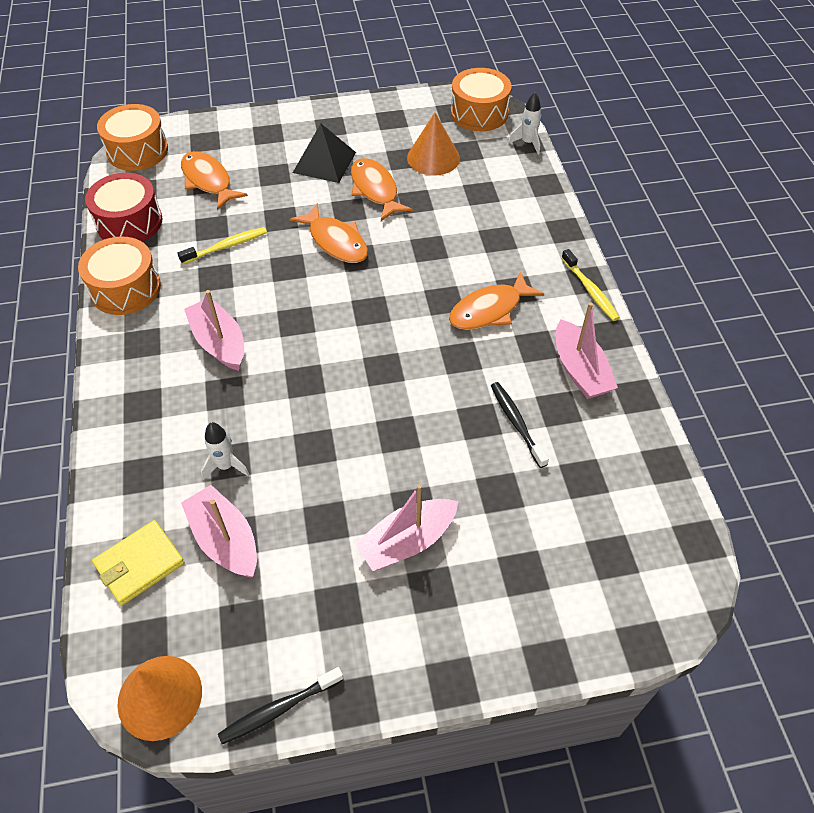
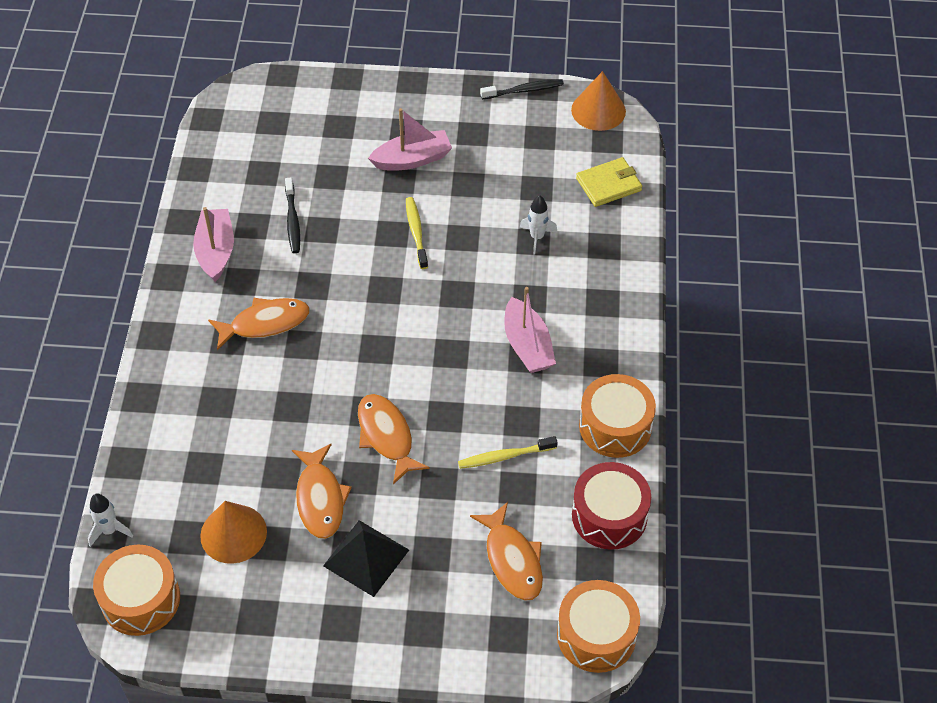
camera: 165 degrees left, 0 degrees up
pink boat [181,485,257,577] -> none
yellow toothbrush [561,249,620,321] -> yellow toothbrush moved to [406,197,428,269]

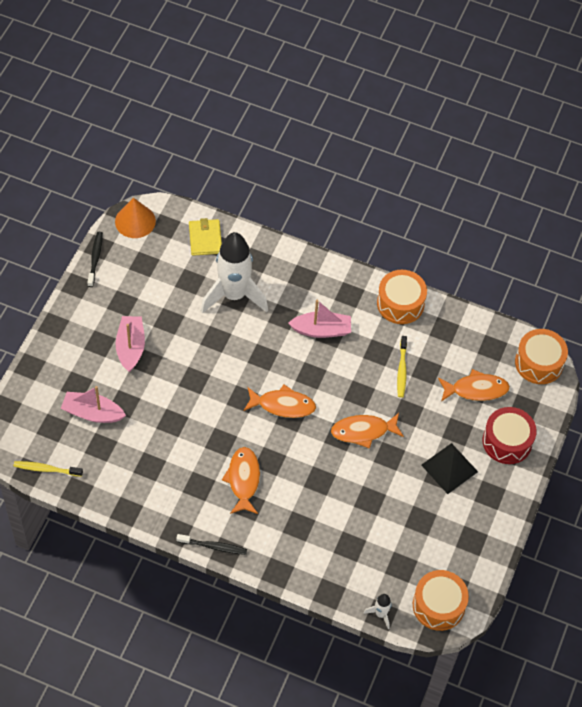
camera: 75 degrees left, 5 degrees up
pink boat [193,207,234,282] -> pink boat moved to [61,386,126,423]
orange cone [200,501,267,564] -> none
black toothbrush [285,178,300,253] -> black toothbrush moved to [176,534,247,555]
orange fish [292,444,352,539] -> orange fish moved to [244,385,316,418]
yellow toothbrush [406,197,428,269] -> yellow toothbrush moved to [14,461,83,477]
white rocket [519,195,557,255] -> white rocket [201,232,268,313], size x2.42
red drum [572,462,651,550] -> red drum moved to [483,407,537,464]

